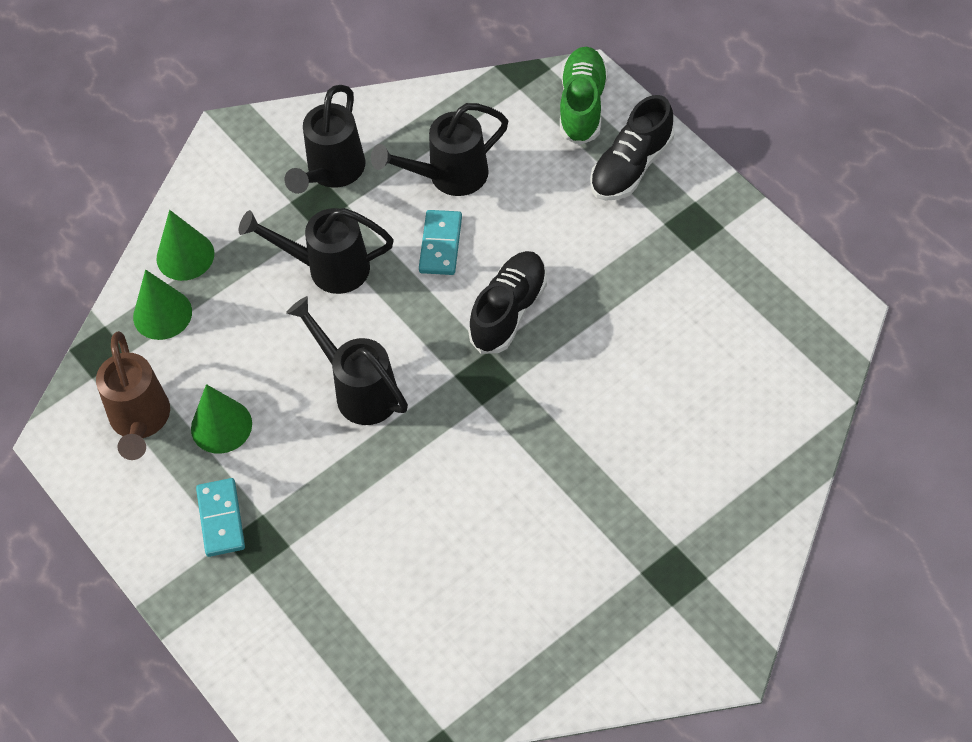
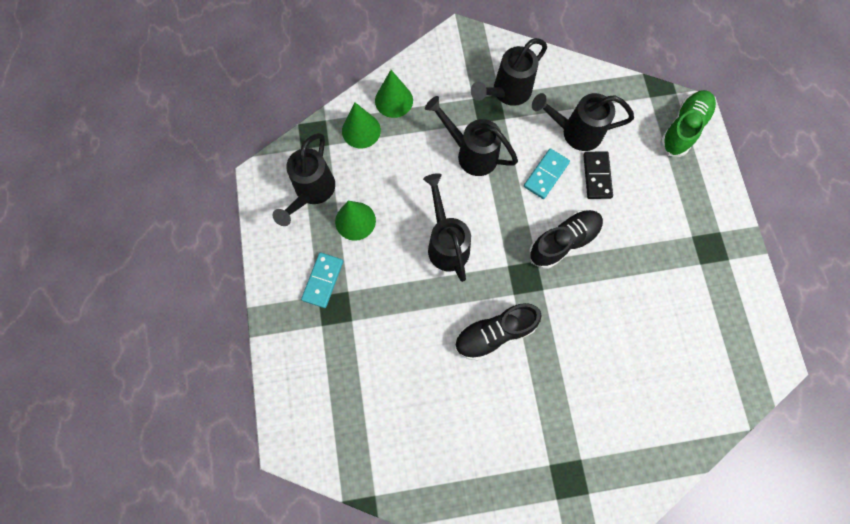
camera: 25 degrees right, 15 degrees up
brown watering can [96,331,170,460] -> black watering can [273,133,335,226]
black shoe [590,95,674,201] -> black shoe moved to [455,303,542,361]
none -> black domino [583,151,613,199]

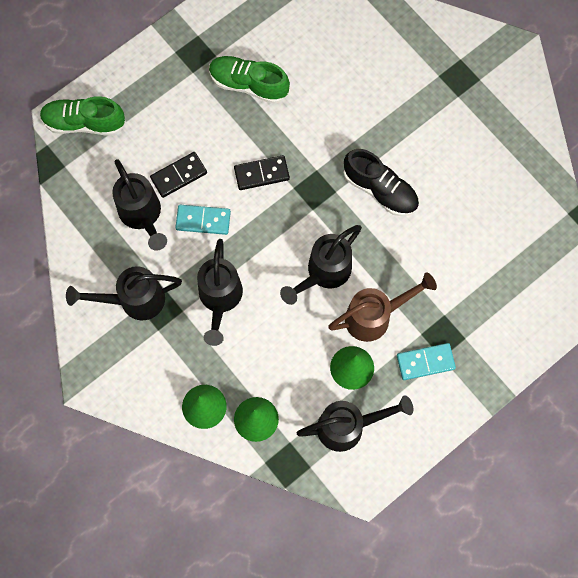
camera: 120 degrees left, 0 degrees up
black watering can [471,38,547,106] -> black watering can turned 150 degrees clockwise [66,266,182,320]
black shoe [529,210,603,269] -> black domino [234,155,290,190]
none -> green shoe [209,56,290,104]
none -> brown watering can [328,273,437,342]

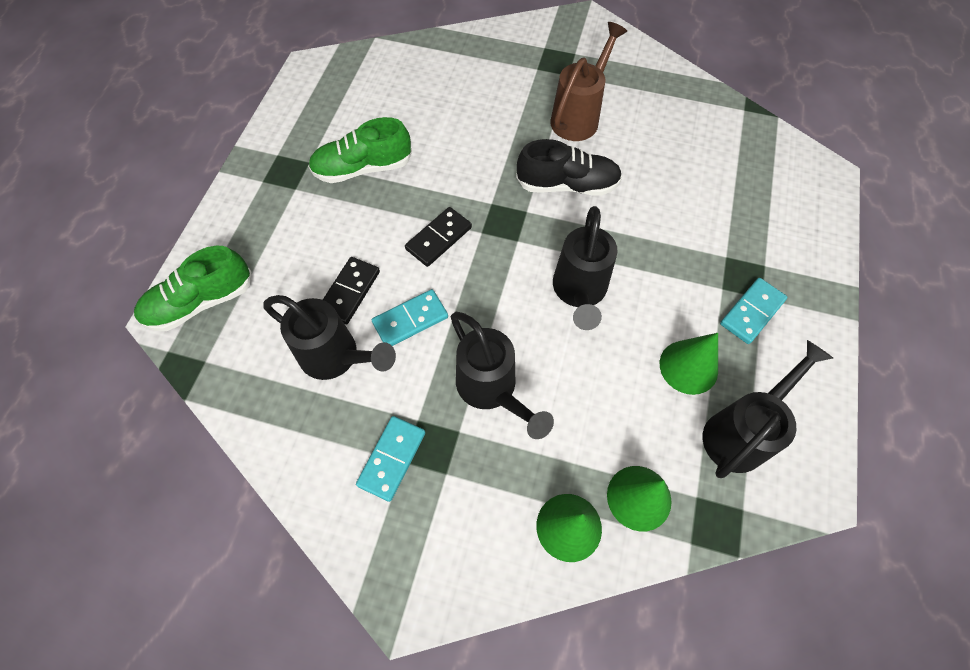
camera: 35 degrees left, 10 degrees down
black watering can [66,266,182,320] -> turquoise domino [356,416,425,502]
brown watering can [328,273,437,342] -> brown watering can moved to [550,22,627,141]

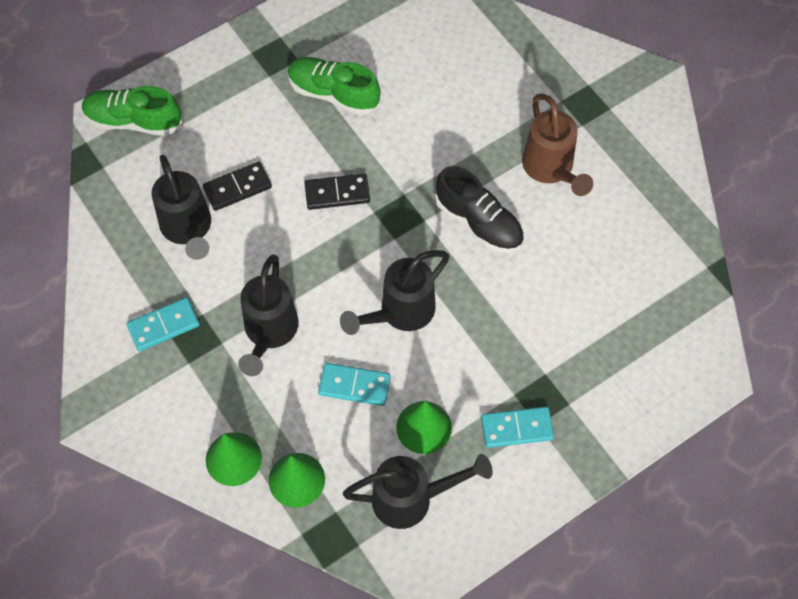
camera: 40 degrees right, 0 degrees up
turquoise domino [372,289,448,346] -> turquoise domino moved to [318,363,391,406]
brown watering can [550,22,627,141] -> brown watering can turned 90 degrees clockwise [522,94,593,196]

